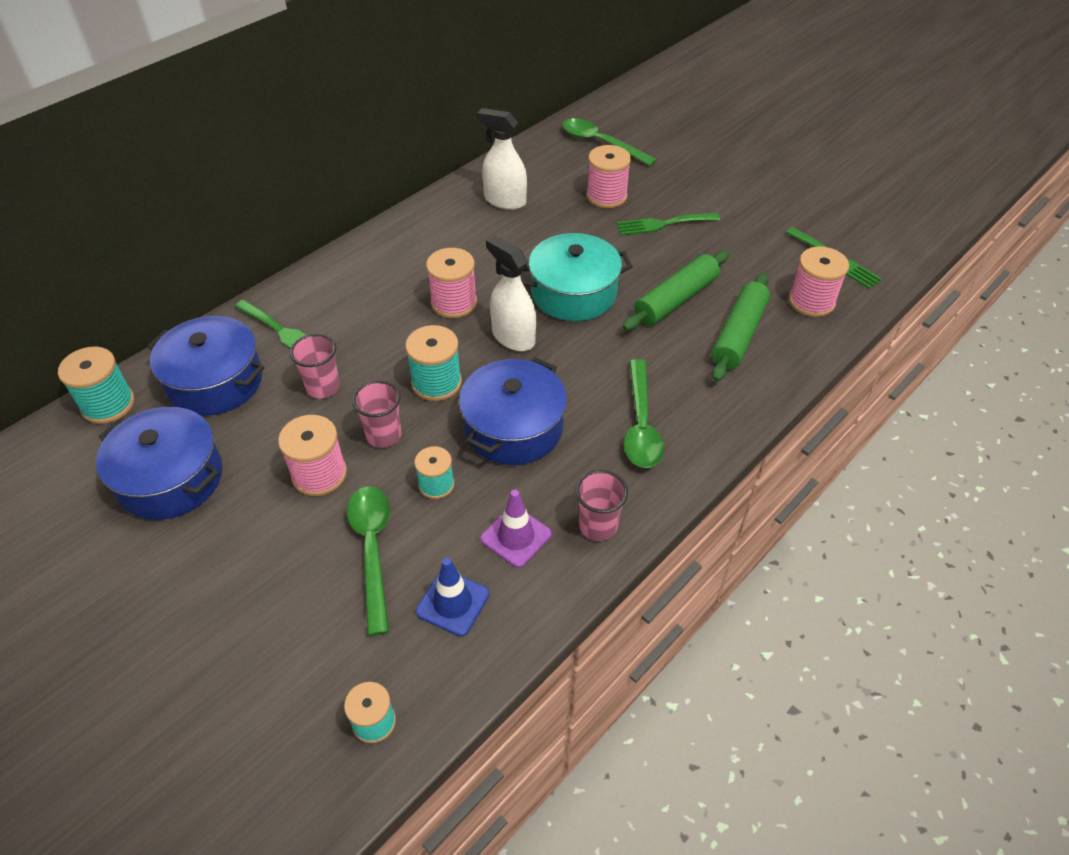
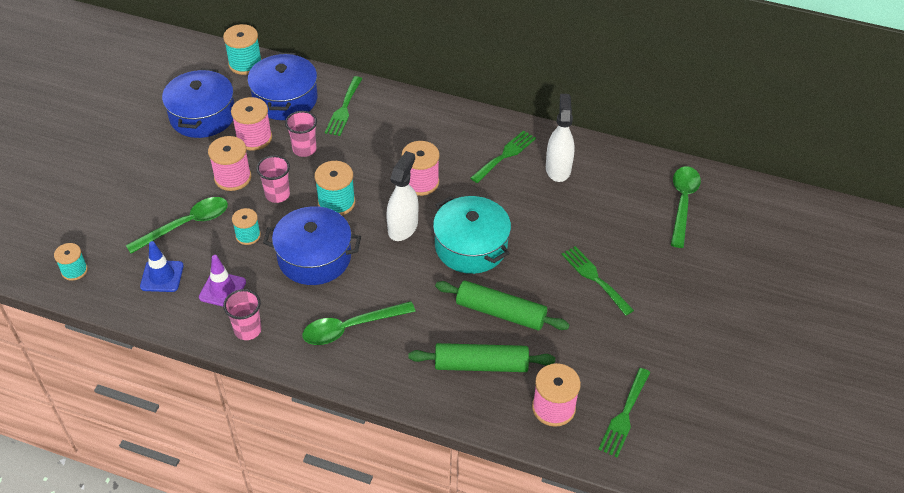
camera: 65 degrees right, 0 degrees up
pink spool [586,145,631,208] -> pink spool moved to [231,97,272,151]
none -> green fork [471,130,536,183]

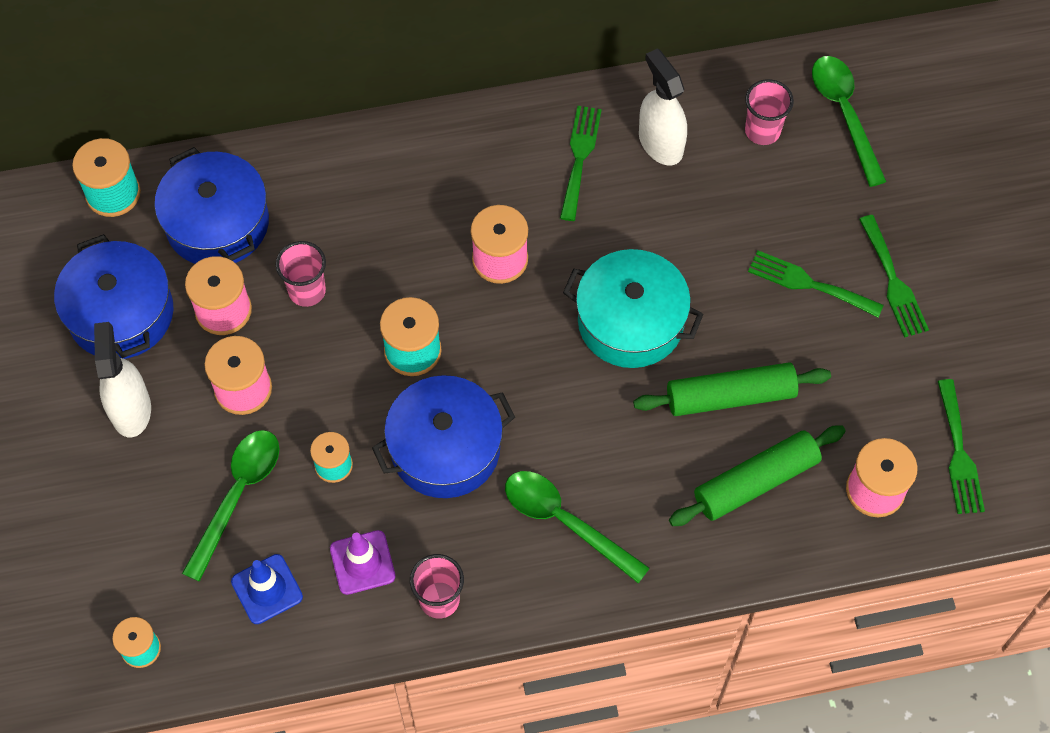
camera: 30 degrees left, 15 degrees up
pink cup [256,155,290,203] -> pink cup moved to [745,79,794,145]
green spoon [302,301,416,345] -> green spoon turned 90 degrees clockwise [505,471,650,583]
green fork [325,76,362,136] -> green fork moved to [859,215,929,338]
white spray bottle [386,151,419,241] -> white spray bottle moved to [94,322,151,437]

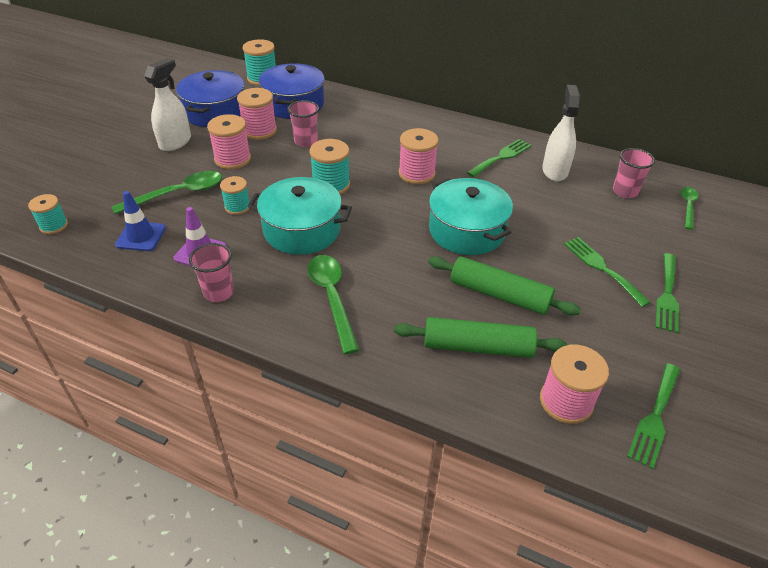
camera: 35 degrees right, 20 degrees down
blue pot [372,375,515,498] -> turquoise pot [248,177,352,255]
green spoon [812,56,887,187] -> green spoon [681,187,699,230], size x0.60

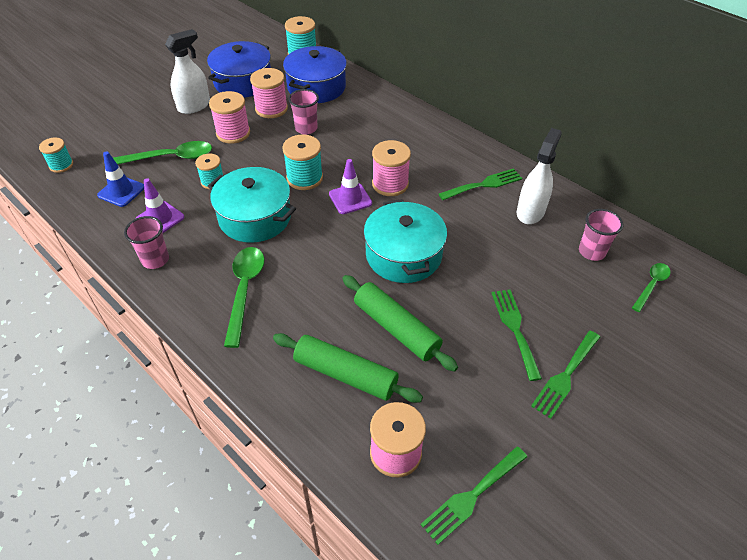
camera: 20 degrees right, 5 degrees up
none -> purple traffic cone [329,159,372,214]

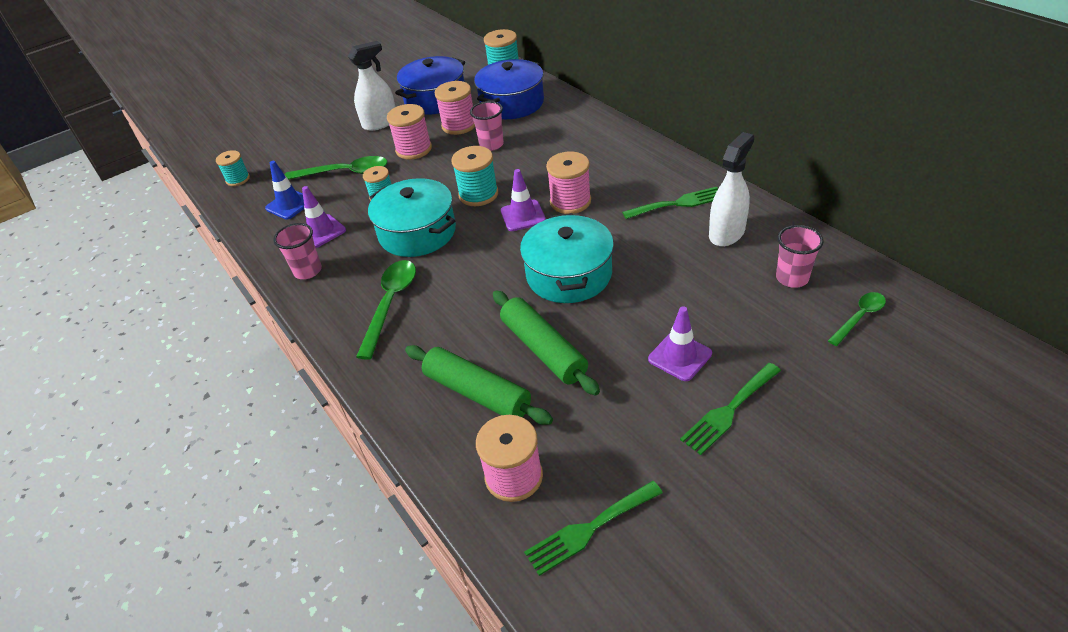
camera: 15 degrees right, 5 degrees down
green fork [492,290,542,381] -> purple traffic cone [648,306,712,381]

